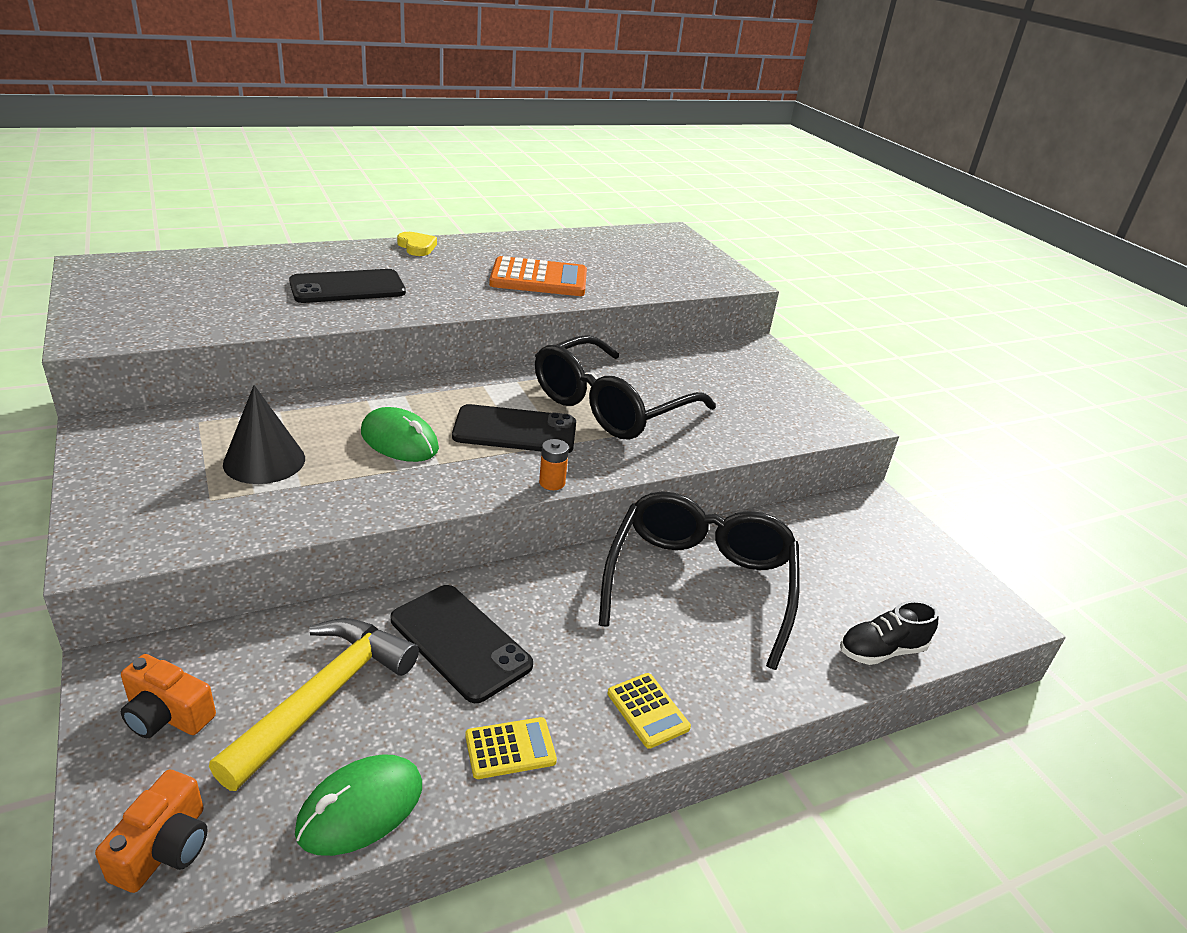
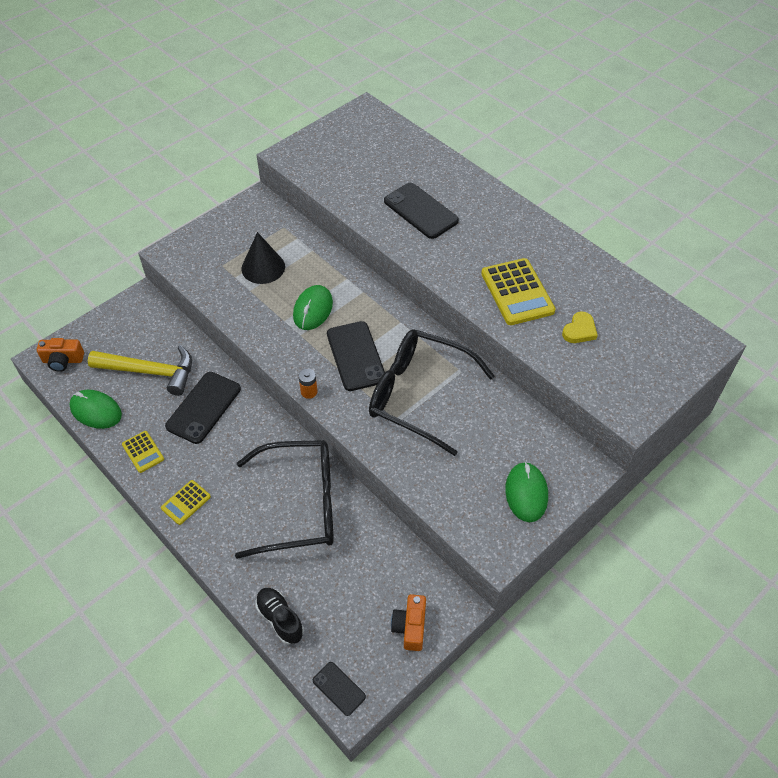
camera: 75 degrees right, 20 degrees up
orange camera [121,654,216,738] -> orange camera moved to [391,594,426,651]
yellow heart [397,232,437,256] -> yellow heart moved to [562,312,598,343]
orange calculator [489,256,587,296] -> yellow calculator [481,258,555,325]
none -> black phone [313,662,366,716]
none -> green mouse [505,462,548,522]

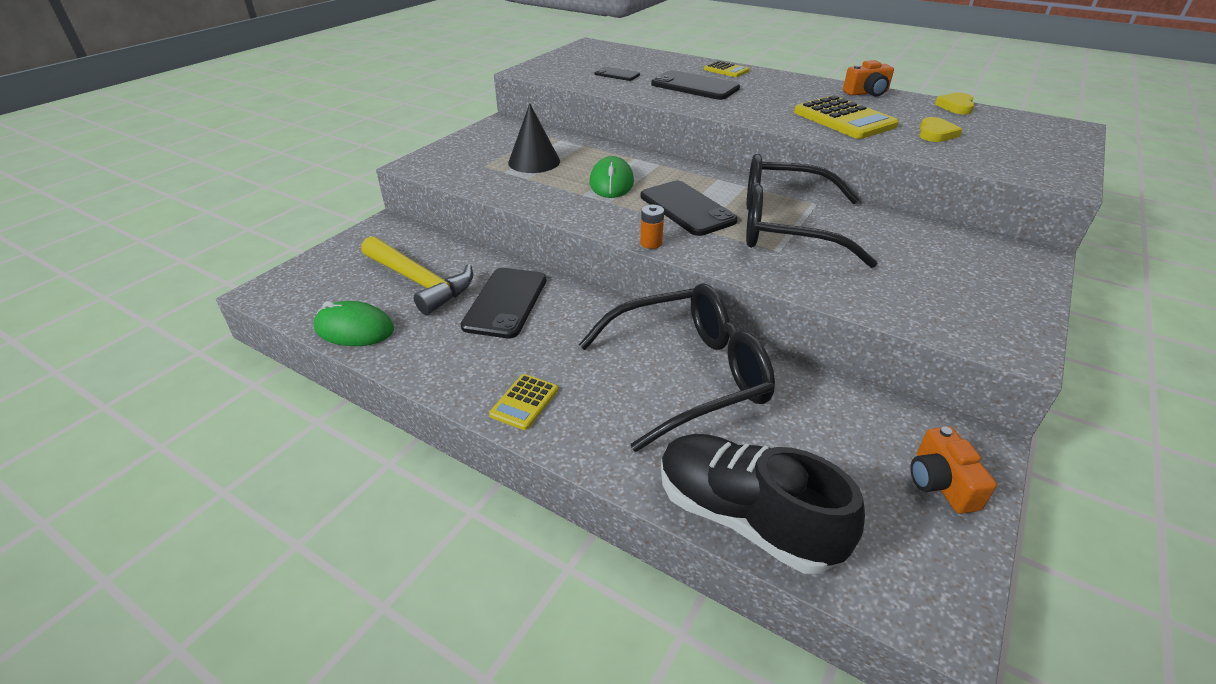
camera: 15 degrees left, 15 degrees down
orange camera [37,338,84,372] -> orange camera moved to [843,60,894,97]
yellow hammer [88,345,192,396] -> yellow hammer turned 45 degrees clockwise [361,236,473,315]
yellow calculator [122,431,164,473] -> yellow calculator moved to [704,61,749,77]
black shoe [255,588,304,645] -> black shoe [661,434,865,574], size x1.77
black phone [313,662,366,716] -> black phone moved to [594,67,640,81]
green mouse [505,462,548,522] -> none
none -> yellow heart [935,92,975,115]

